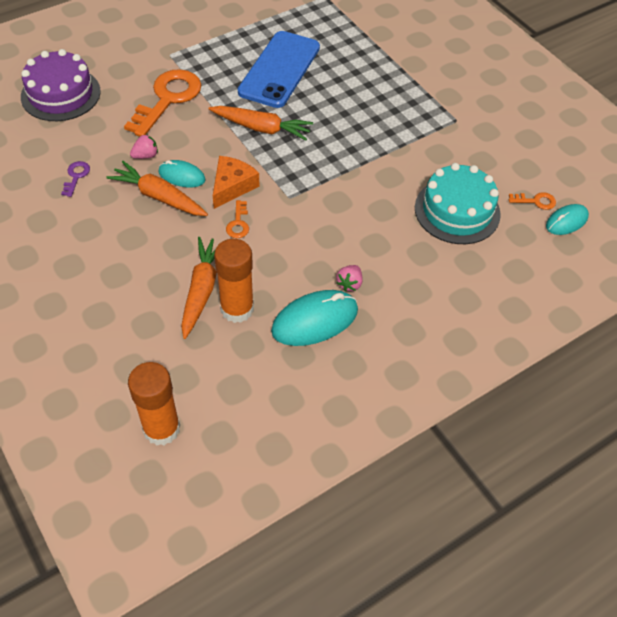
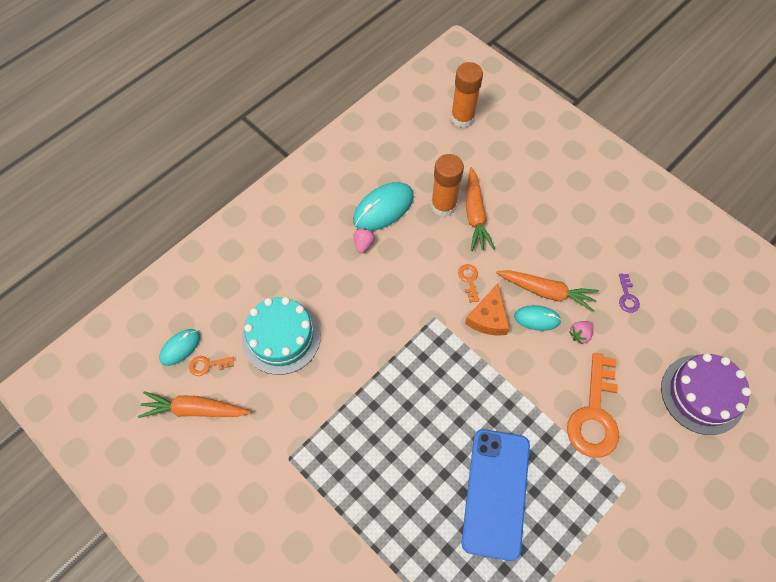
camera: 170 degrees right, 10 degrees up
orange carrot [209,106,313,140] -> orange carrot moved to [138,391,251,418]

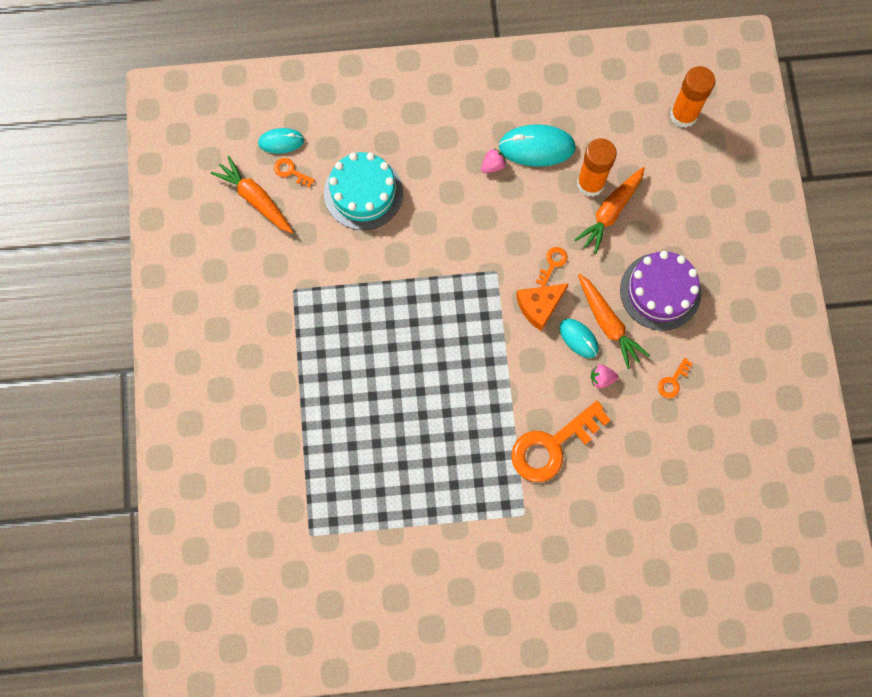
camera: 40 degrees right, 10 degrees up
blue phone [461,429,530,561] -> none
purple key [619,273,640,313] -> orange key [658,358,693,398]
purple cake [661,353,751,435] -> purple cake moved to [620,251,701,331]

